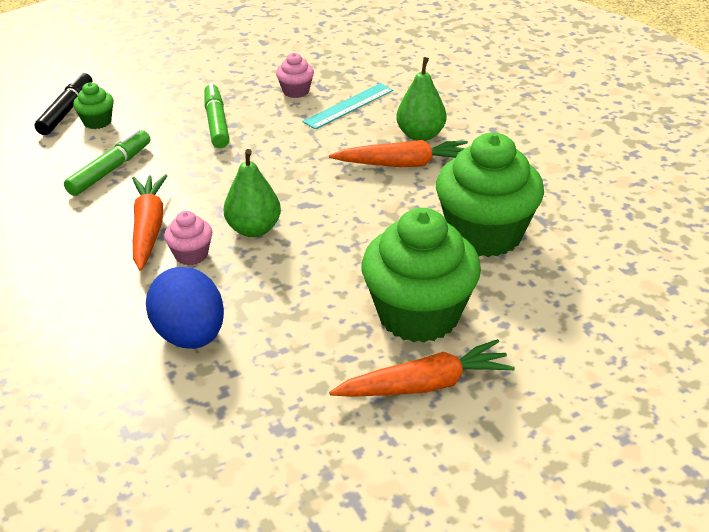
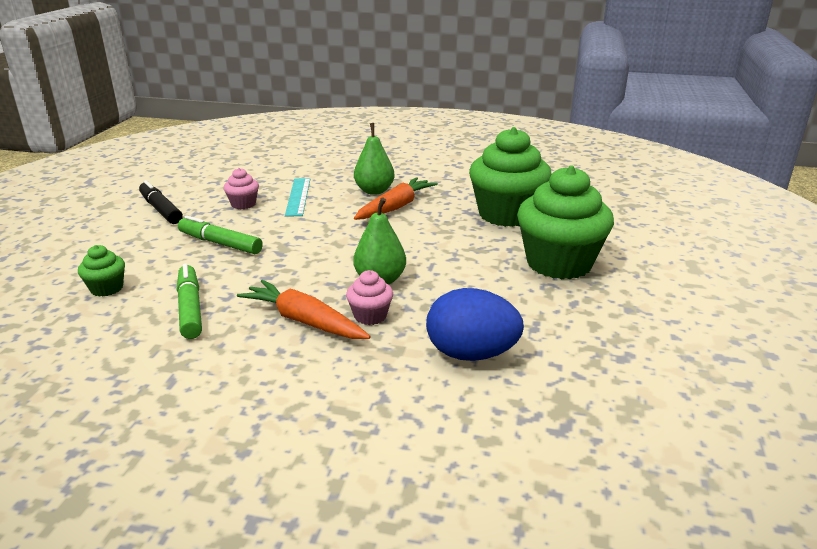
camera: 50 degrees left, 10 degrees down
black marker [35,72,92,135] -> black marker moved to [139,180,183,224]
orange carrot [329,339,515,397] -> none

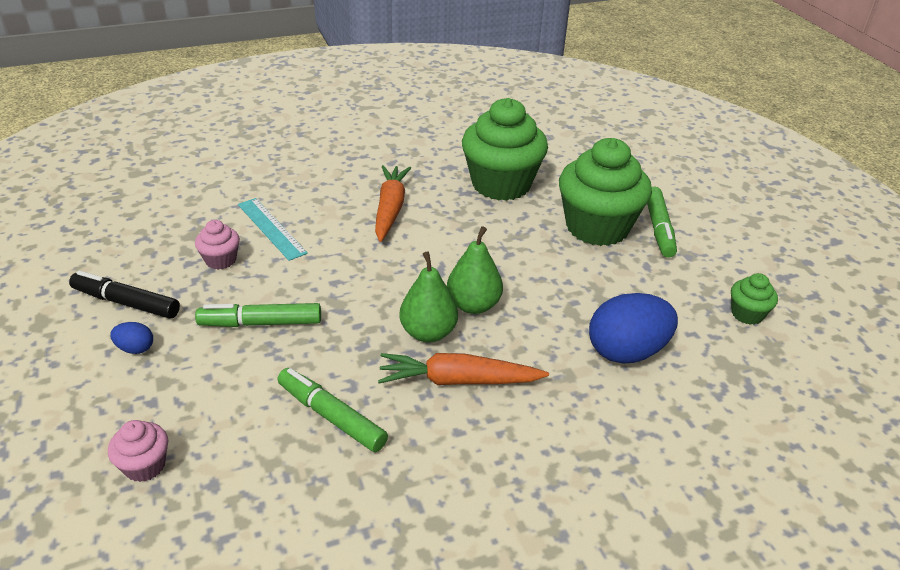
camera: 35 degrees left, 10 degrees up
green cupcake [78,245,125,296] -> green cupcake moved to [731,273,778,325]
pink cupcake [346,270,393,325] -> pink cupcake moved to [108,420,168,482]
green pear [354,123,394,195] -> green pear moved to [399,251,458,342]
none -> blue egg [110,322,153,354]
none -> green marker [647,187,677,258]

